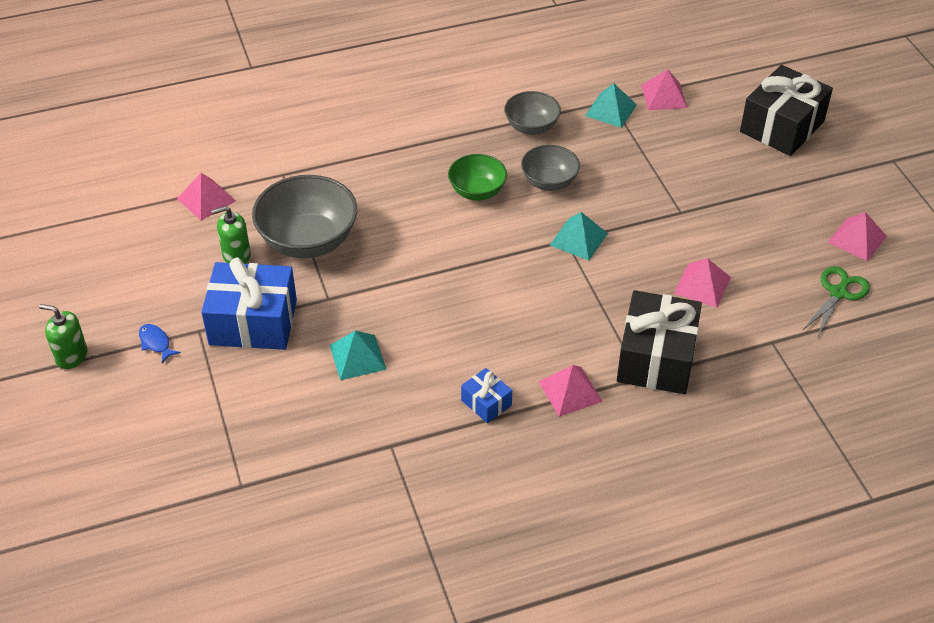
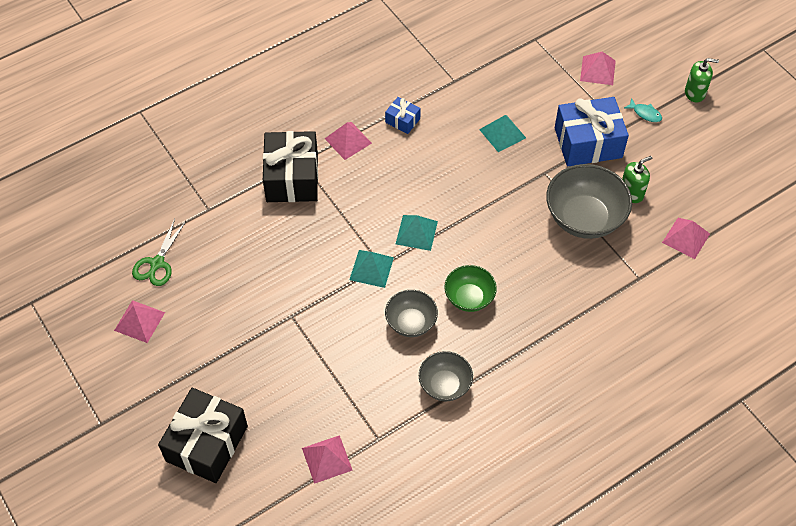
camera: 165 degrees right, 10 degrees up
blue fish [139,324,181,363] -> turquoise fish [624,98,662,122]
turquoise pyramid [585,83,637,128] -> turquoise pyramid moved to [396,215,438,251]
pink pyramid [674,258,731,308] -> pink pyramid moved to [580,52,616,85]

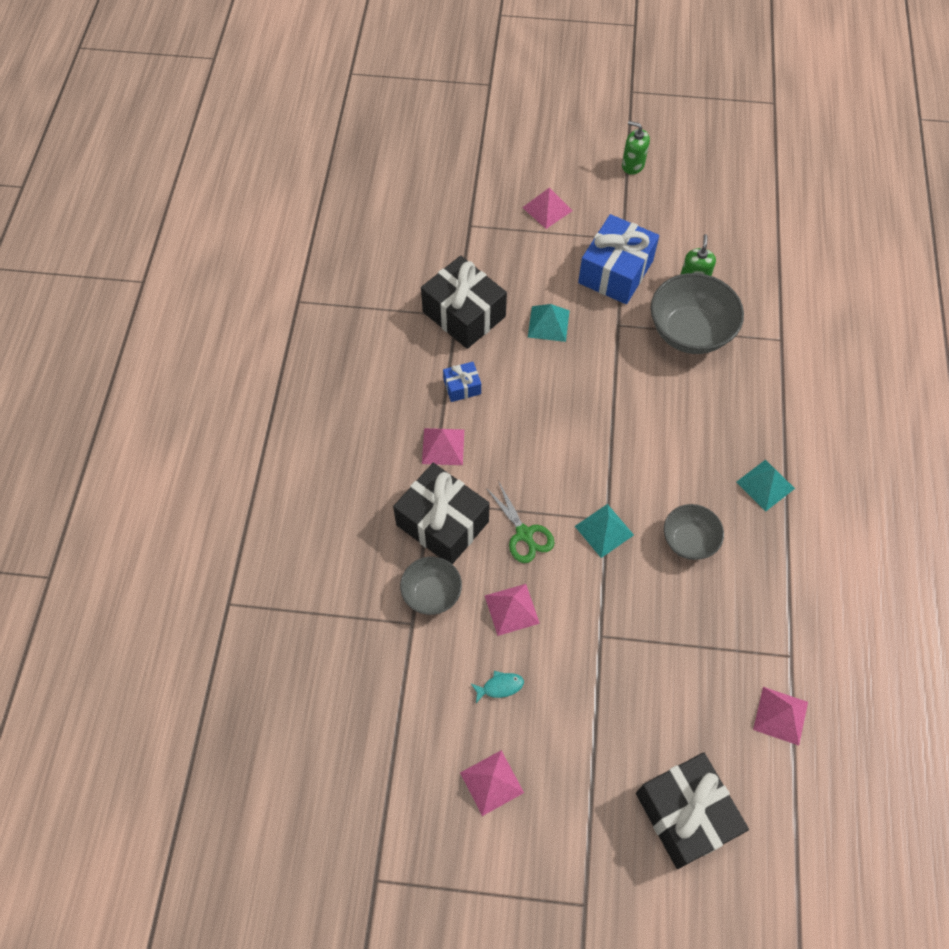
camera: 50 degrees left, 5 degrees up
green scissors [132,219,186,286] -> green scissors moved to [486,481,555,563]
turquoise pyramid [396,215,438,251] -> turquoise pyramid moved to [737,459,795,512]
grey bowl [419,351,473,401] -> grey bowl moved to [400,557,462,615]
green bowl [444,265,497,312] -> none
turquoise fish [624,98,662,122] -> turquoise fish moved to [471,671,524,703]
pink pyramid [662,218,710,259] -> pink pyramid moved to [485,584,540,636]
green soap dispenser [685,58,719,102] -> green soap dispenser turned 105 degrees counterclockwise [622,121,650,175]
none -> black gift [421,256,507,349]

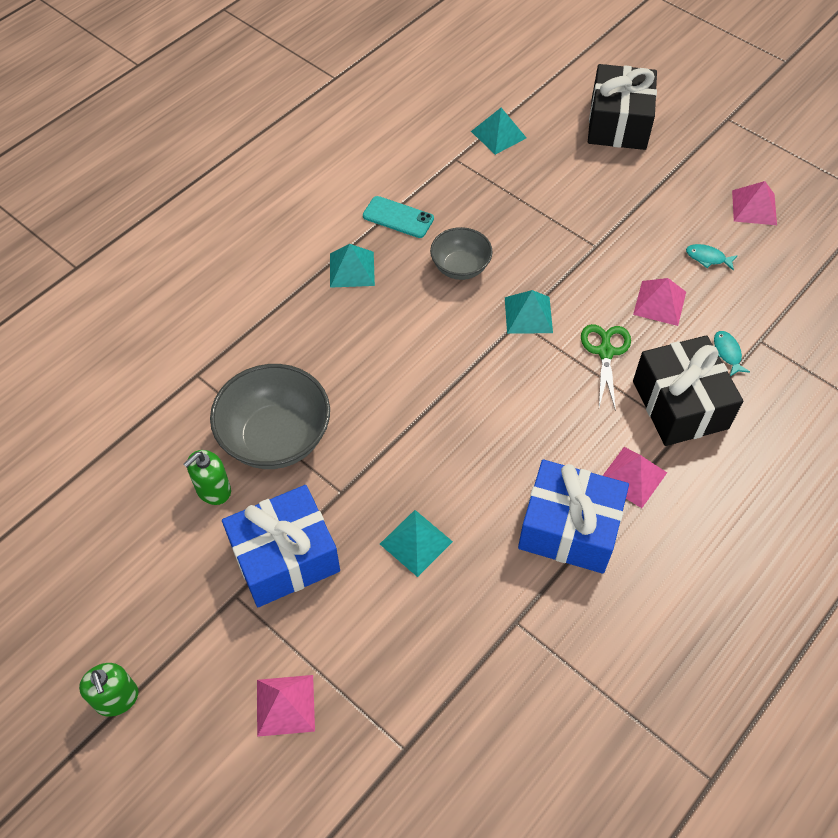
camera: 145 degrees left, 5 degrees down
grey bowl [400,557,462,615] -> turquoise fish [714,331,750,376]
black gift [421,256,507,349] -> none
blue gift [443,362,481,402] -> blue gift [518,460,629,574], size x2.10
pink pyramid [753,687,808,746] -> turquoise pyramid [471,108,526,155]
none -> turquoise phone [363,196,434,238]

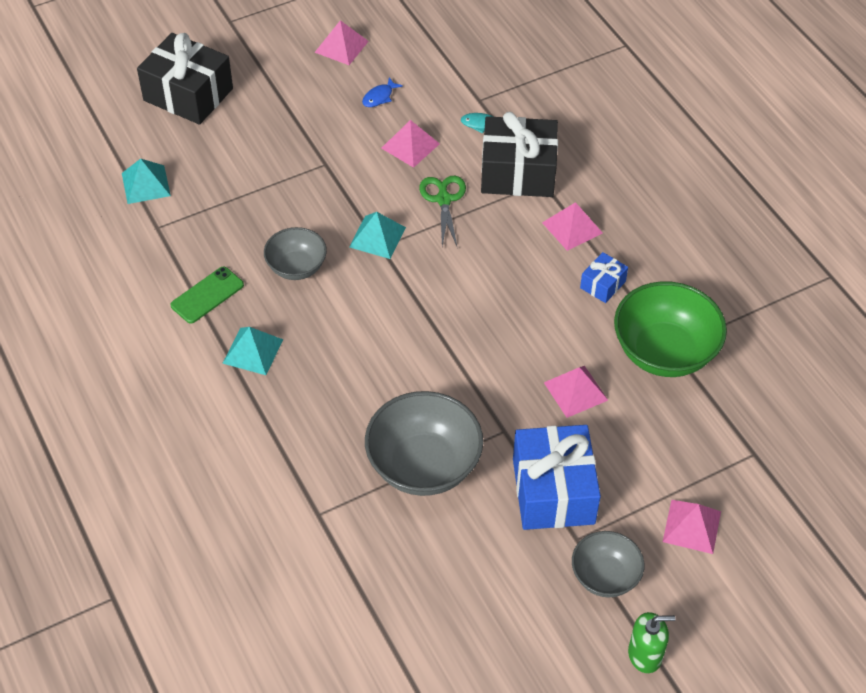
camera: 70 degrees left, 5 degrees down
green soap dispenser [183,450,231,505] -> none
turquoise phone [363,196,434,238] -> green phone [171,267,244,324]
turquoise pyramid [380,510,453,577] -> pink pyramid [544,366,608,418]
blue gift [518,460,629,574] -> blue gift [580,252,628,303], size x0.48
green scissors [581,324,631,411] -> green scissors turned 60 degrees clockwise [419,176,466,246]
turquoise fish [686,244,738,271] -> blue fish [362,77,403,107]
none -> grey bowl [572,531,644,597]
none -> green bowl [614,281,727,377]

